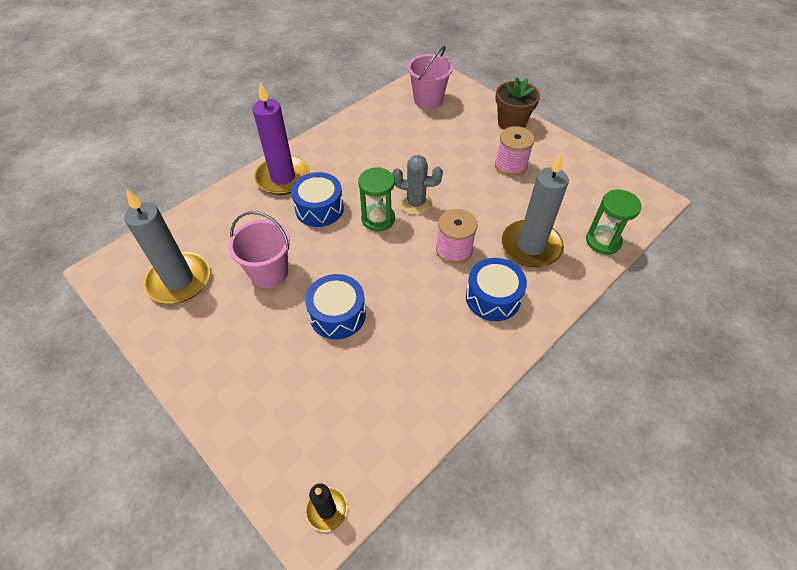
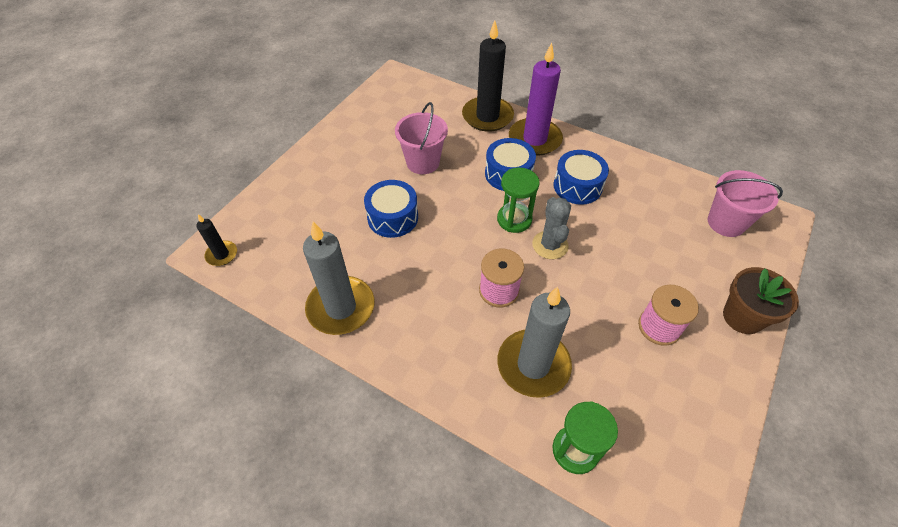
camera: 75 degrees right, 0 degrees up
grey candle [124,190,210,303] -> grey candle moved to [303,222,374,335]
blue drum [466,258,527,321] -> blue drum moved to [553,150,609,205]
none -> black candle [462,21,514,132]

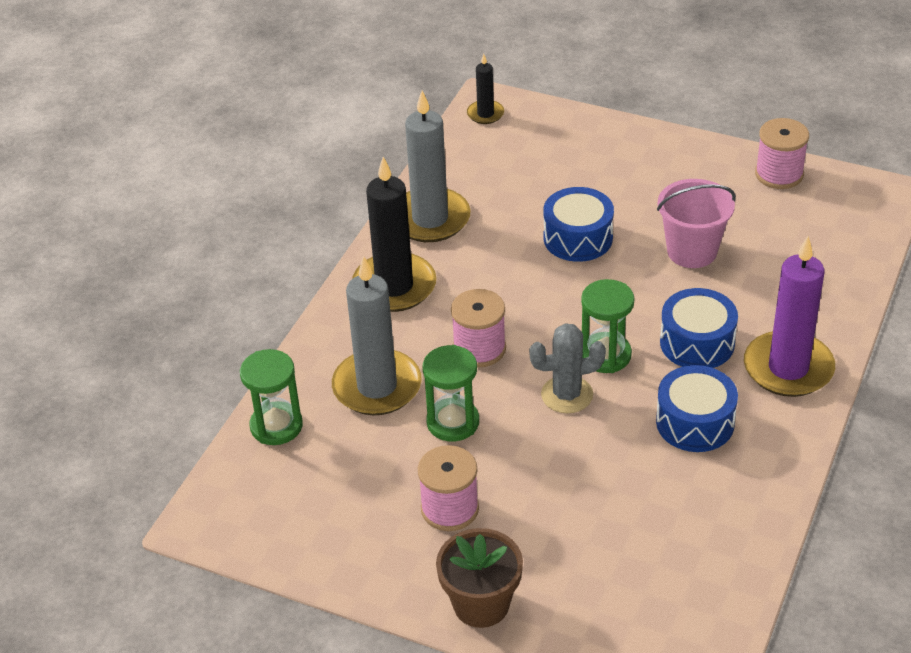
camera: 85 degrees right, 10 degrees down
black candle [462,21,514,132] -> black candle moved to [352,157,436,312]
pink bucket [708,170,783,237] -> none
none -> green hourglass [422,345,479,441]
none -> pink spool [755,118,809,189]

